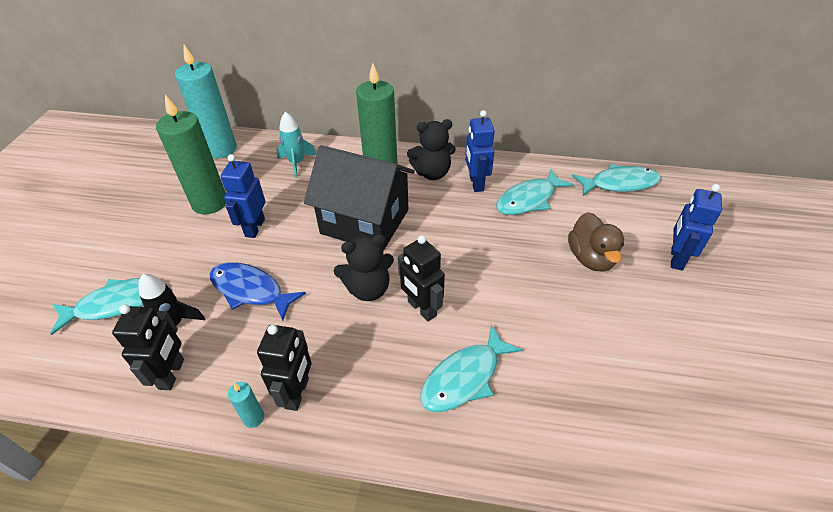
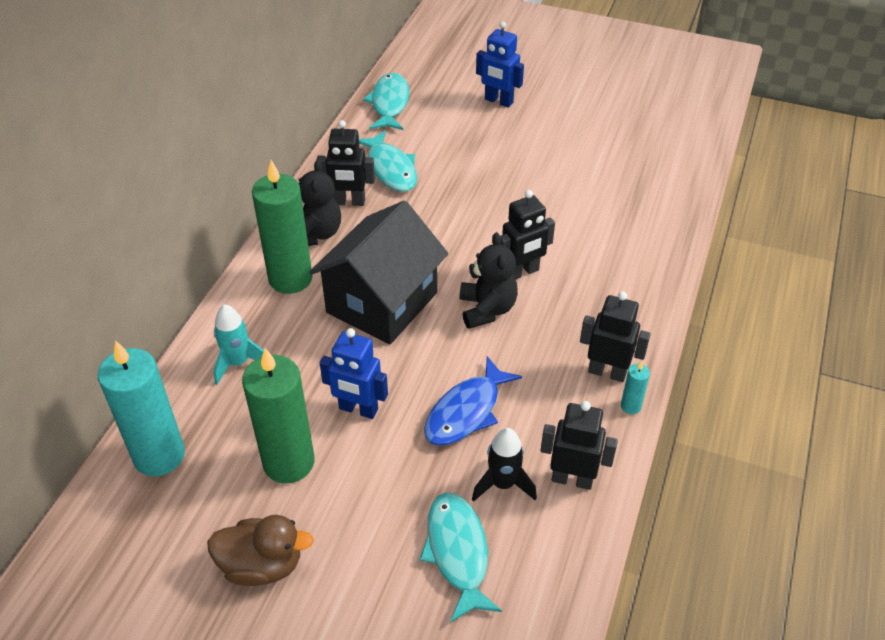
camera: 80 degrees left, 0 degrees up
turquoise fish [420,324,522,412] -> none
blue robot [465,110,495,192] -> black robot [317,120,375,206]
brown duck [568,212,624,272] -> brown duck moved to [207,515,314,586]

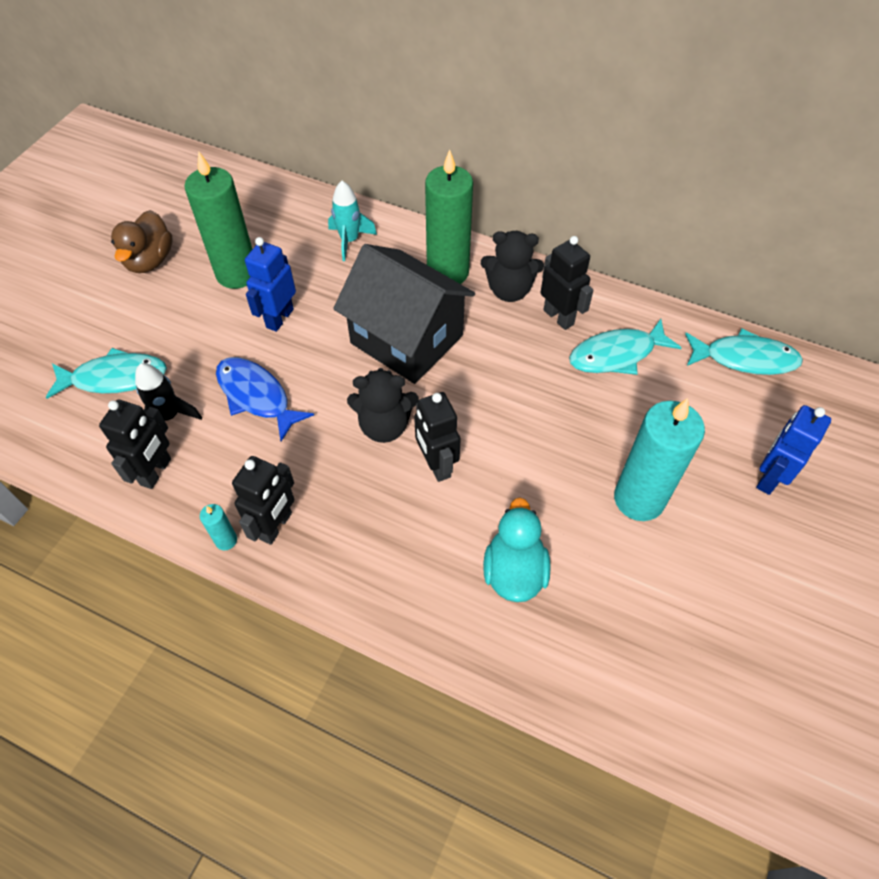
camera: 95 degrees right, 10 degrees up
turquoise candle [98,340,185,476] -> turquoise candle moved to [614,398,705,521]
black robot [317,120,375,206] -> black robot turned 135 degrees clockwise [540,236,594,330]
none -> turquoise duck [483,498,551,602]

